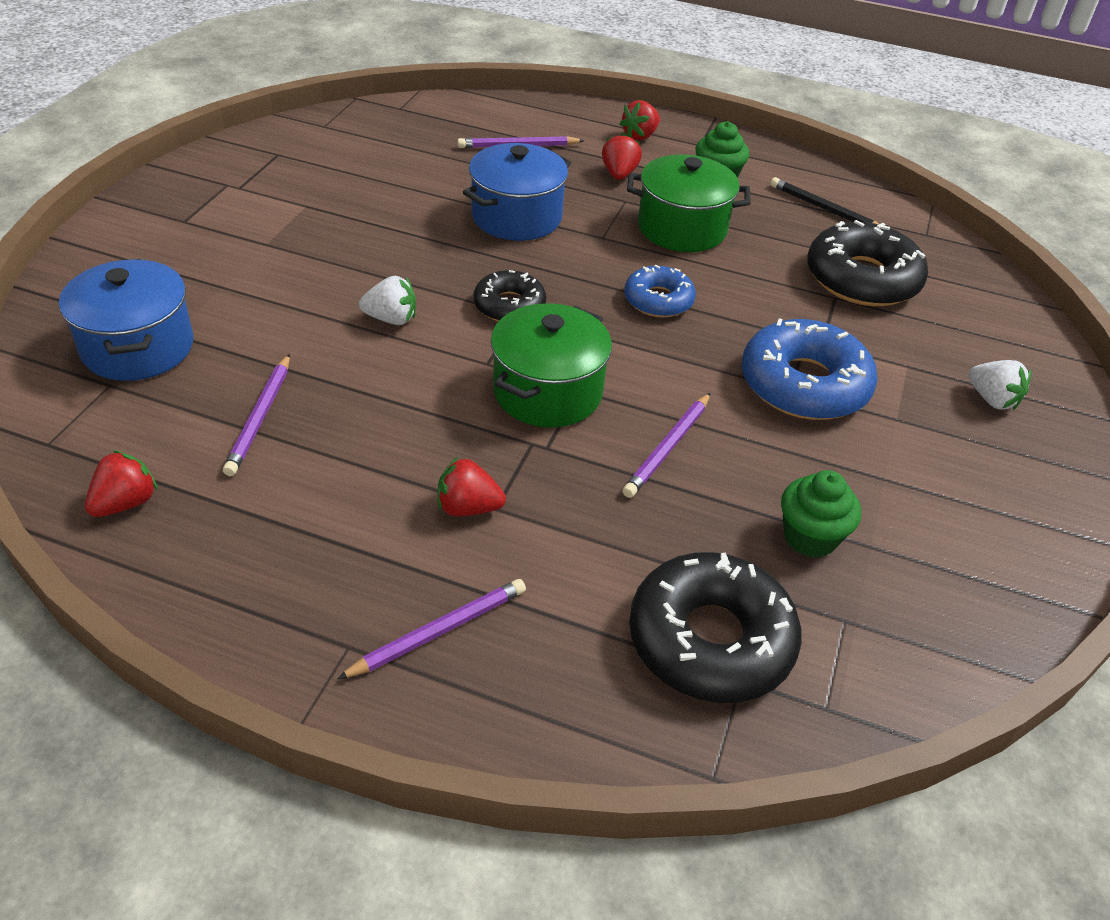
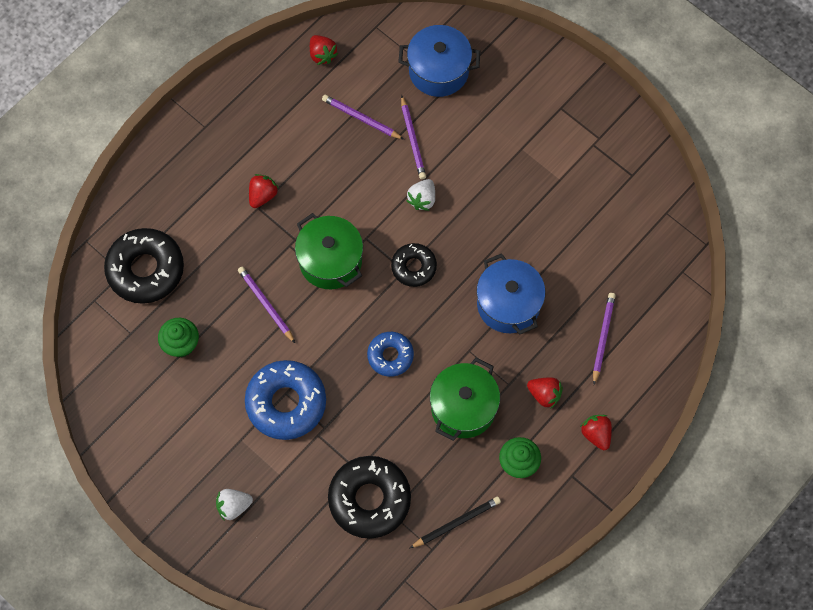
camera: 115 degrees right, 25 degrees up
purple pencil [337,579,526,679] -> purple pencil moved to [401,95,426,179]

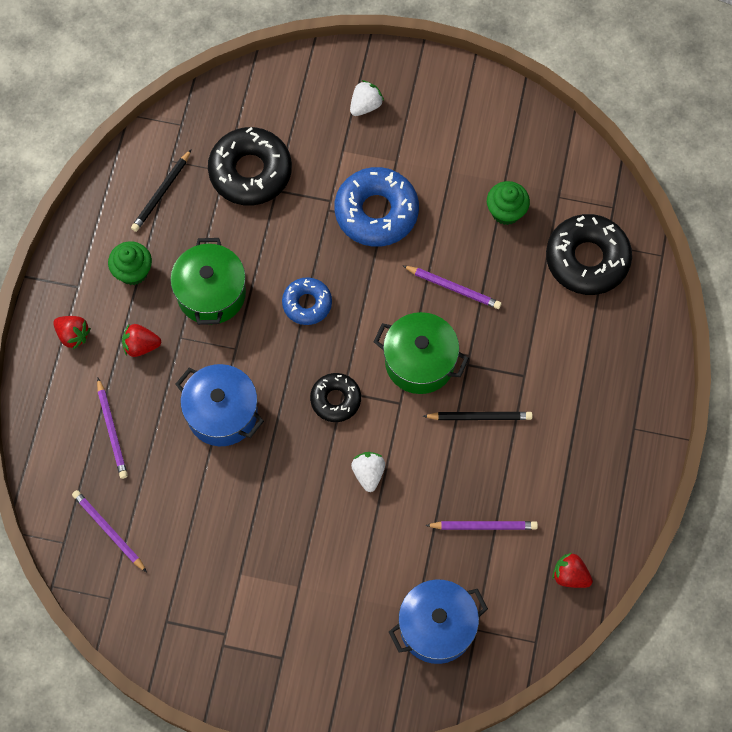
camera: 150 degrees right, 0 degrees up
red strawberry [249,174,278,208] -> none
purple pencil [401,95,426,179] -> purple pencil moved to [72,490,147,572]
none -> black pencil [423,412,533,420]

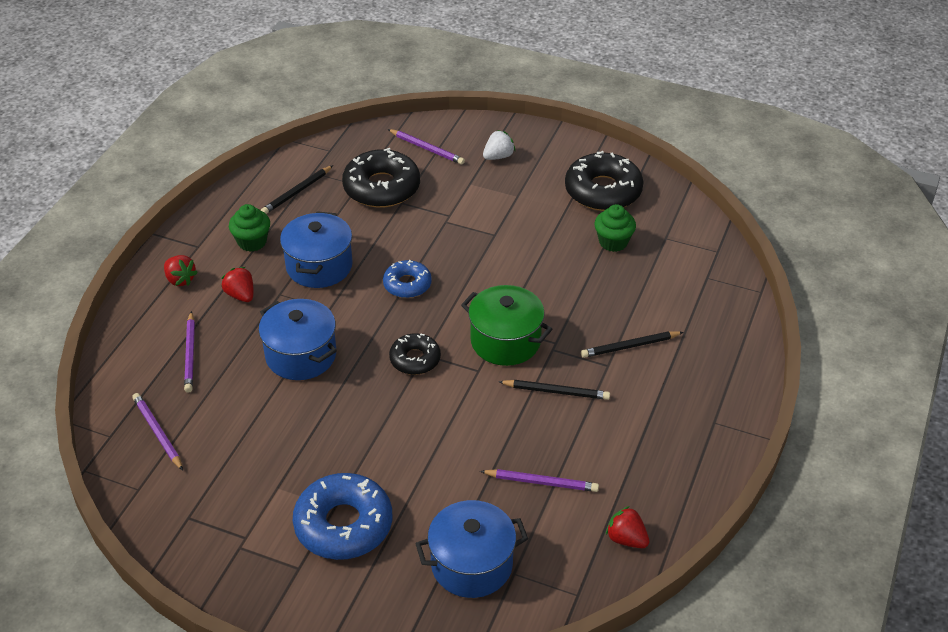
camera: 10 degrees right, 25 degrees down
red strawberry [122,324,161,357] -> red strawberry turned 45 degrees clockwise [221,267,254,302]
green pot [170,238,246,325] -> blue pot [280,211,353,288]
blue donut [334,167,419,247] -> blue donut moved to [293,473,392,560]
white strawberry [351,452,385,492] -> none
purple pencil [403,266,501,309] -> purple pencil moved to [388,129,465,165]
black donut [546,214,632,295] -> black donut moved to [565,151,643,211]
none -> black pencil [581,332,684,358]

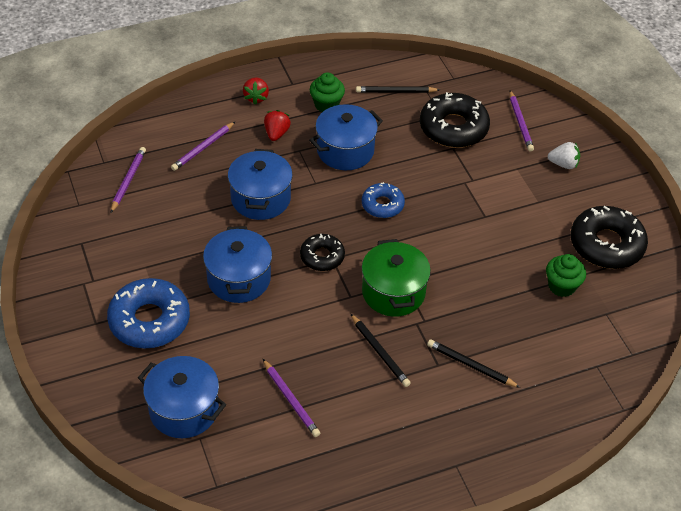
camera: 45 degrees right, 5 degrees up
red strawberry [606,506,649,548] -> none
none -> blue pot [203,226,272,303]

